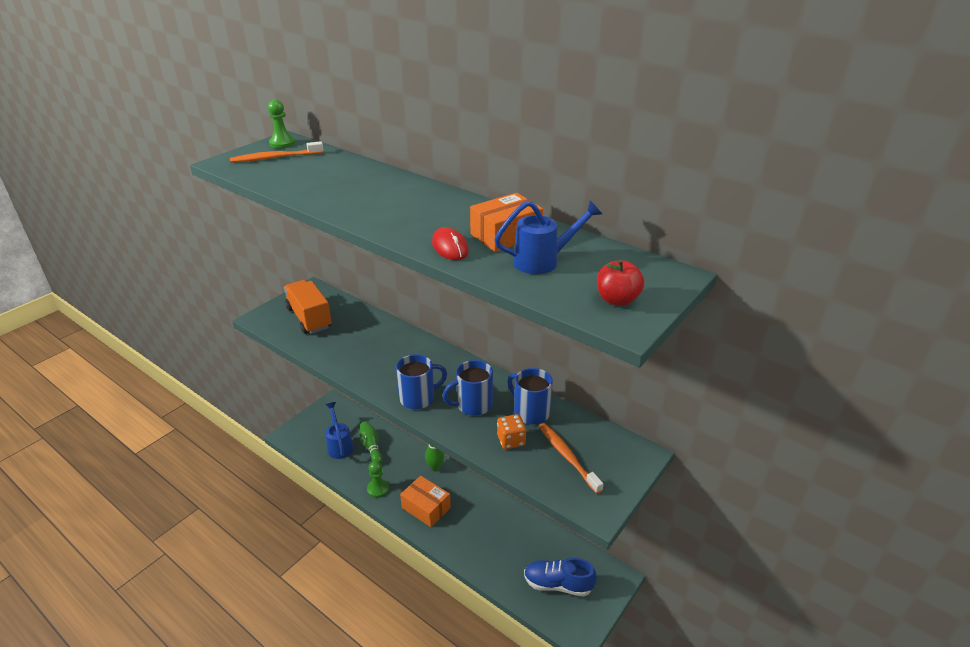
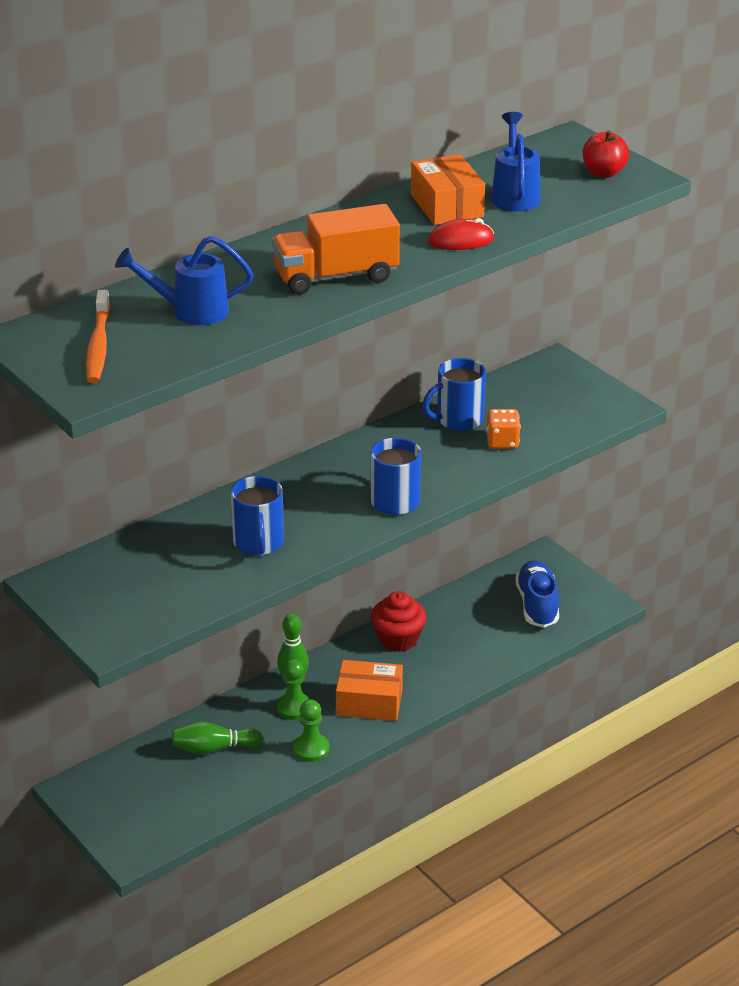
camera: 75 degrees left, 0 degrees up
green pawn [268,99,295,149] -> green pawn moved to [277,659,310,720]
orange truck [284,280,332,334] -> orange truck moved to [272,204,400,295]
blue watering can [325,402,354,459] -> blue watering can moved to [115,236,253,325]
orange box [400,476,451,527] -> orange box turned 45 degrees clockwise [336,660,403,721]
blue mug [442,360,493,416] -> blue mug moved to [230,476,284,556]
blue shoe [524,558,597,596] -> blue shoe turned 150 degrees clockwise [516,560,559,627]
orange toothbrush [539,423,604,494] -> none
none -> red cupcake [371,591,426,652]

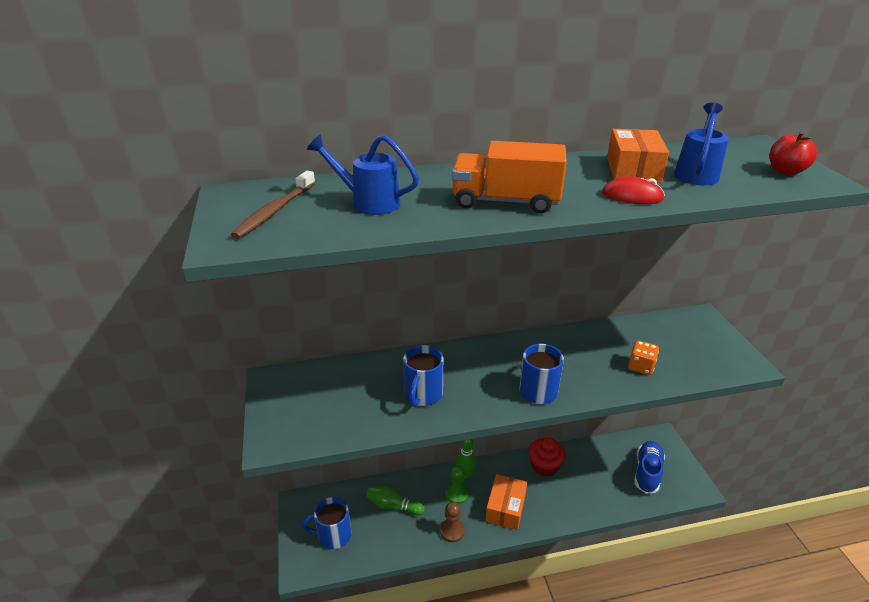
camera: 25 degrees right, 0 degrees up
orange toothbrush [86,290,110,383] -> brown toothbrush [231,171,315,239]
green pawn [293,699,329,762] -> brown pawn [440,502,465,543]
orange box [336,660,403,721] -> orange box turned 75 degrees clockwise [486,474,527,530]
blue mug [422,358,486,431] -> blue mug moved to [301,497,351,549]

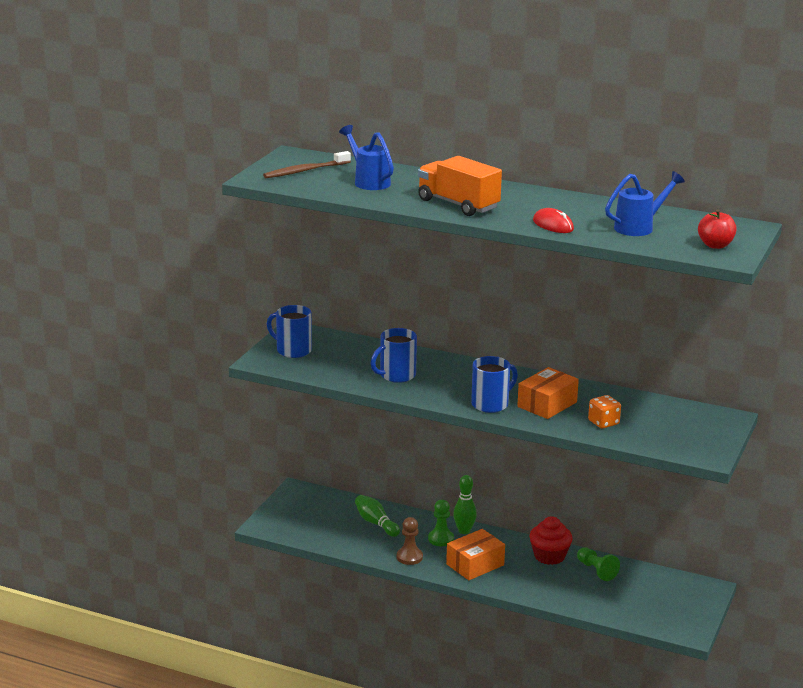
camera: 35 degrees right, 10 degrees down
blue mug [301,497,351,549] -> blue mug moved to [267,305,312,358]
orange box [607,129,669,183] -> orange box moved to [517,367,579,419]
blue shoe [634,441,665,493] -> none
none -> green pawn [577,547,620,581]

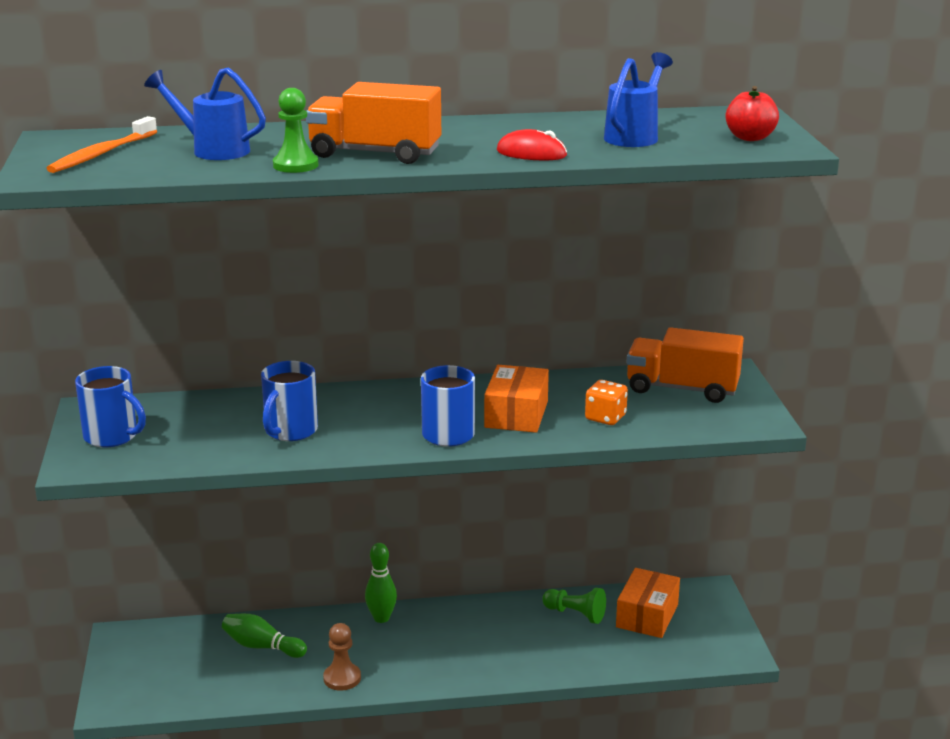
camera: 30 degrees left, 0 degrees up
brown toothbrush [263,151,351,178] -> orange toothbrush [46,116,157,173]
blue mug [267,305,312,358] -> blue mug turned 150 degrees counterclockwise [75,366,146,447]
green pawn [428,500,454,546] -> green pawn moved to [273,88,318,173]
orange box [446,529,505,580] -> orange box moved to [616,568,680,638]
red cupcake [529,516,573,565] -> none
none -> orange truck [627,327,744,403]

